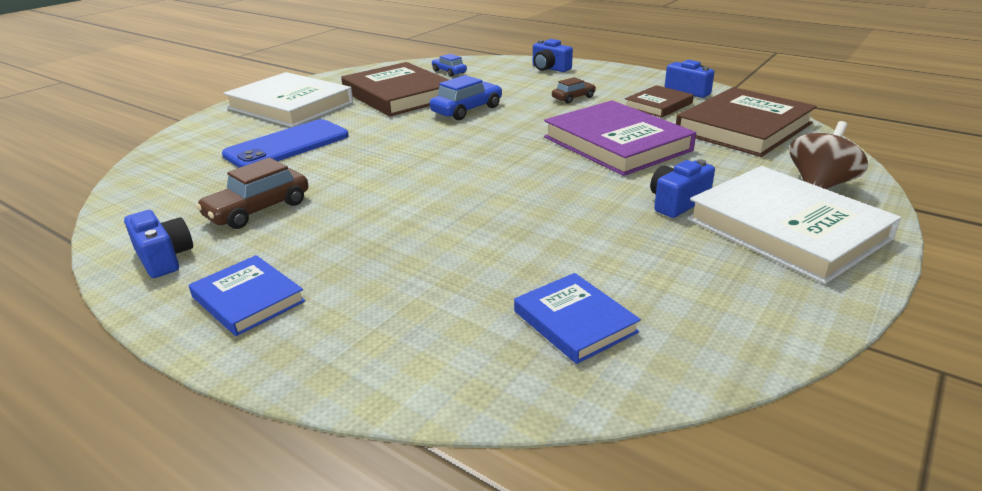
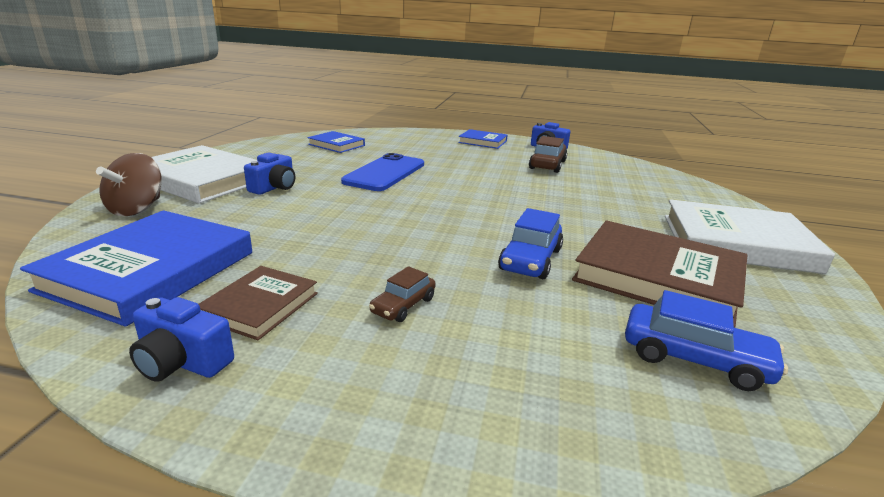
camera: 155 degrees right, 5 degrees down
blue phone [222,119,349,168] -> blue phone moved to [341,153,424,191]
blue car [432,54,467,77] -> blue car [625,290,788,391], size x1.62
blue camera [533,39,573,72] -> none
purple book [544,100,696,176] -> none
brown book [676,87,817,157] -> blue book [20,210,252,327]

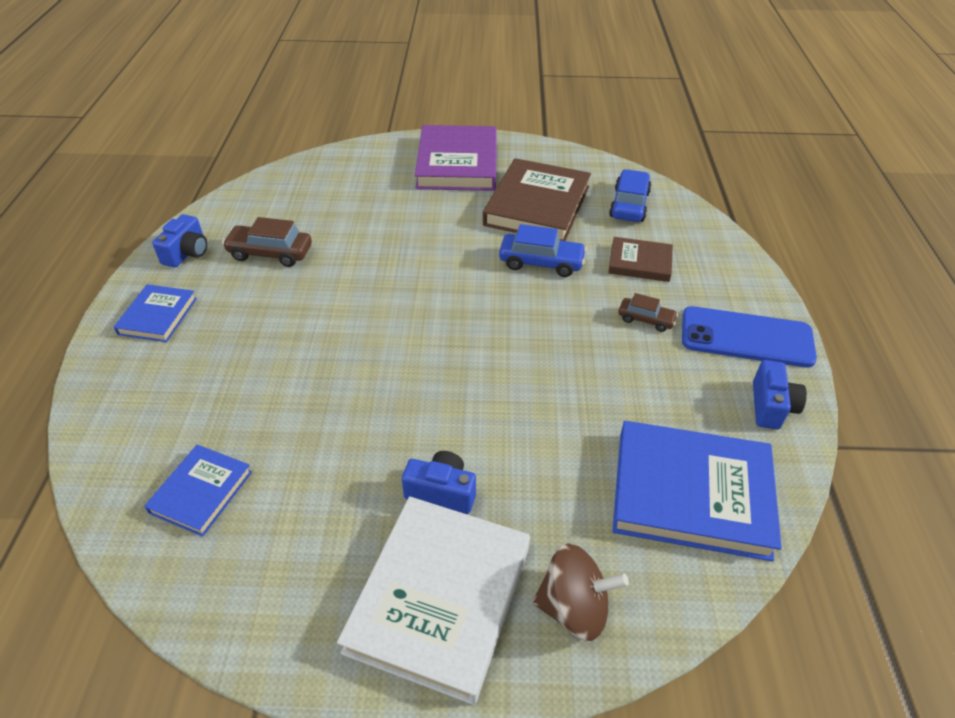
camera: 100 degrees left, 20 degrees up
brown book [199,266,318,340] -> brown book moved to [608,237,673,282]
blue phone [341,153,424,191] -> blue phone moved to [682,306,817,368]
white book [665,199,835,274] -> purple book [415,125,497,191]

